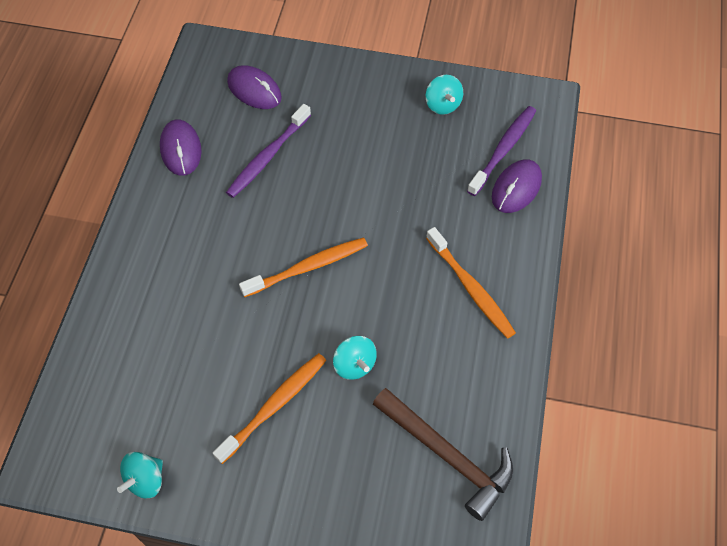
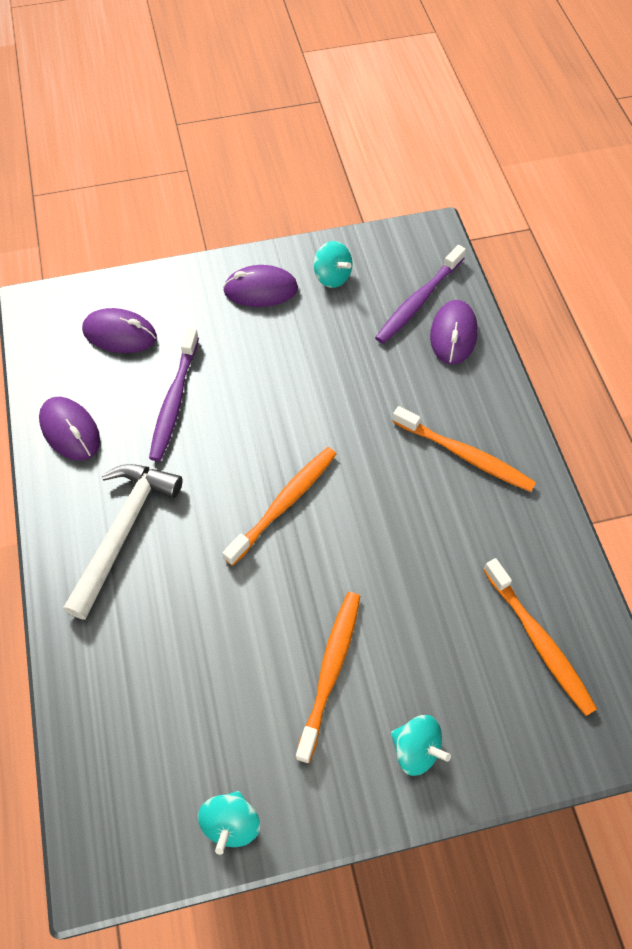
camera: 25 degrees left, 0 degrees up
turquoise spinning top [333,336,376,380] -> turquoise spinning top moved to [391,715,451,776]
brown hammer [373,388,513,521] -> orange toothbrush [484,558,597,716]
purple toothbrush [467,106,536,196] -> purple toothbrush turned 150 degrees counterclockwise [375,245,466,344]
none -> white hammer [63,464,183,620]
none -> purple mouse [223,265,298,307]

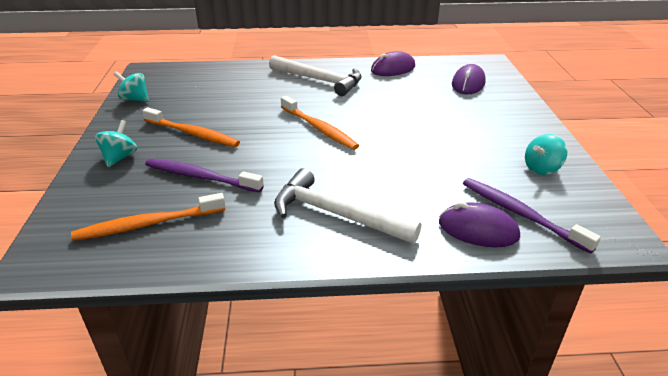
camera: 100 degrees right, 25 degrees down
purple toothbrush [149,328,199,461] -> purple toothbrush moved to [145,158,264,192]
purple mouse [223,265,298,307] -> none
turquoise spinning top [391,715,451,776] -> turquoise spinning top turned 150 degrees clockwise [95,120,137,167]
orange toothbrush [392,406,536,492] -> white hammer [274,168,421,244]

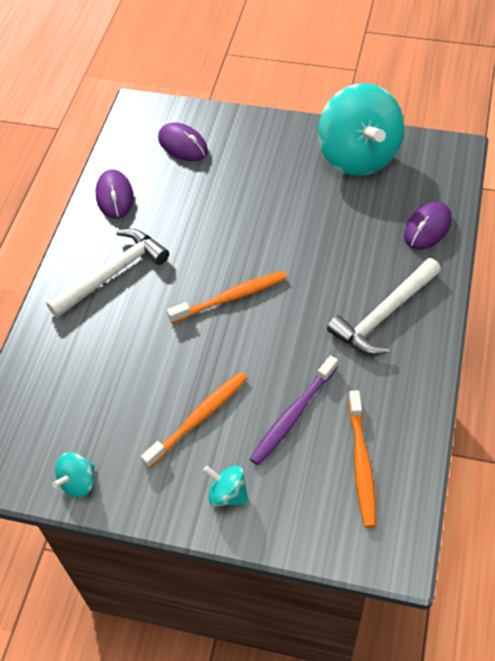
camera: 70 degrees left, 20 degrees up
purple toothbrush [463,178,601,254] -> none
turquoise spinning top [525,134,567,175] -> turquoise spinning top [318,83,404,176], size x2.38

